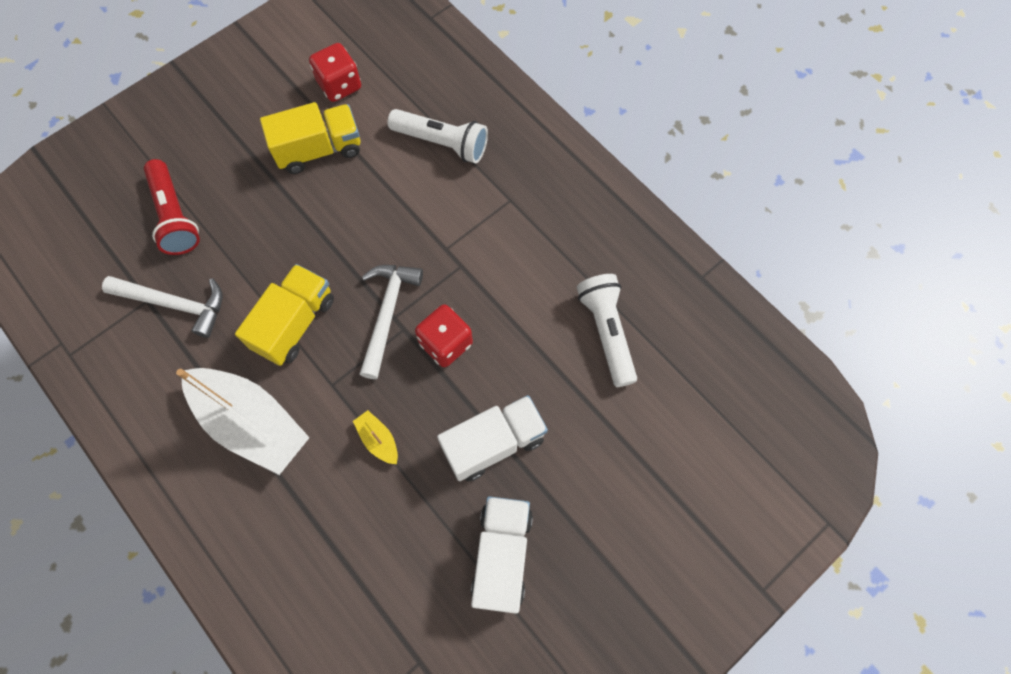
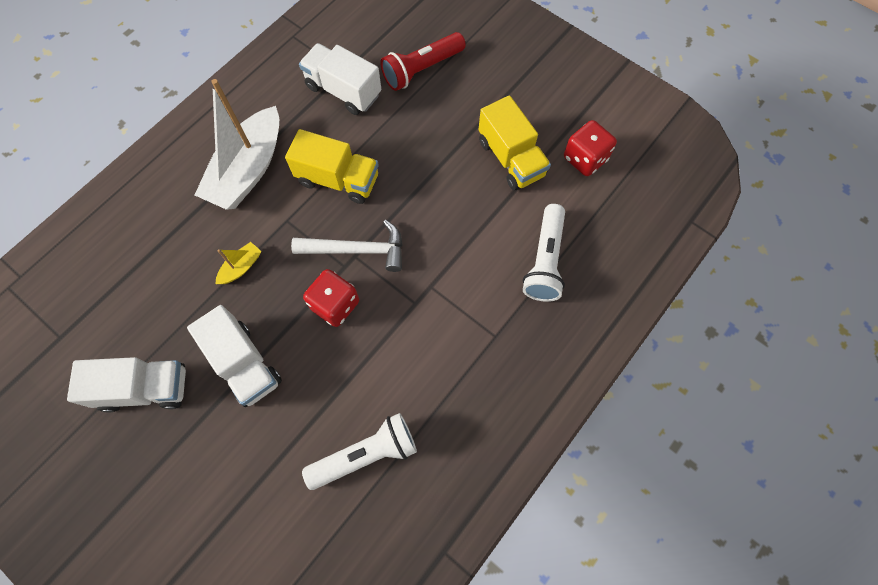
camera: 80 degrees right, 0 degrees up
white hammer [102,276,222,338] -> white truck [299,43,381,115]

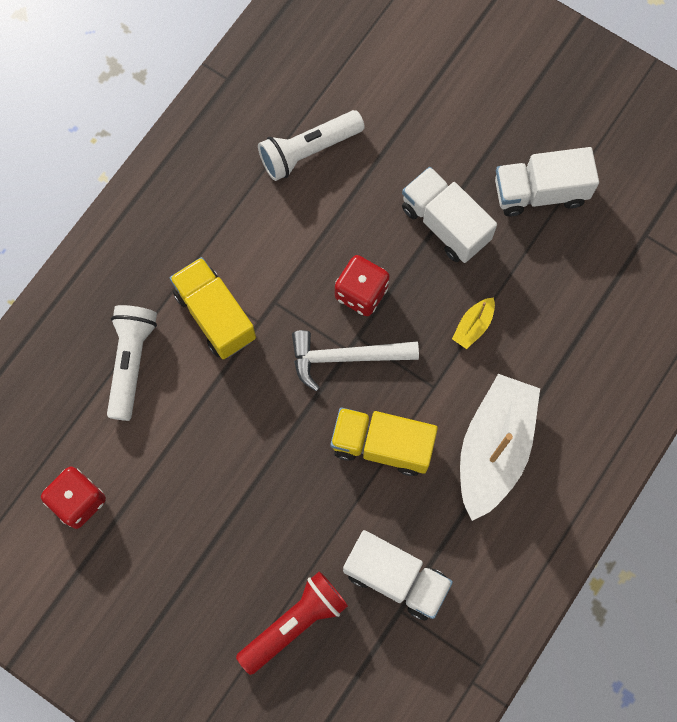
camera: 175 degrees right, 5 degrees up
yellow truck [478,95,551,190] -> yellow truck moved to [170,257,256,359]

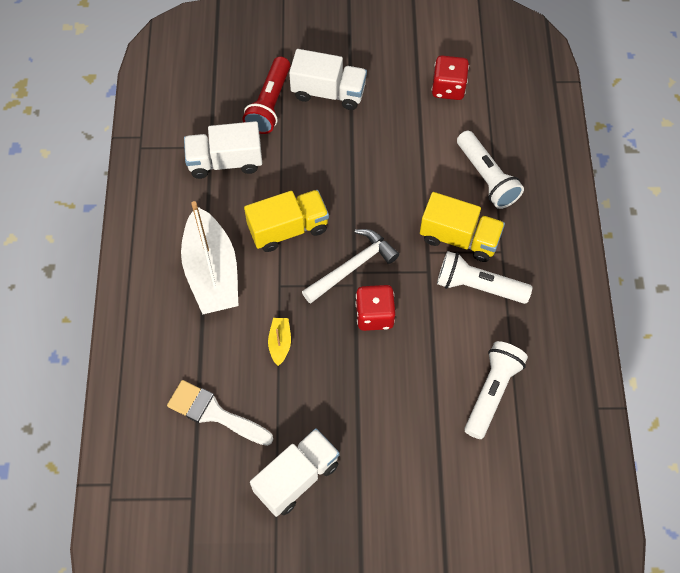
camera: 145 degrees right, 10 degrees down
white truck [402,167,497,263] -> white truck moved to [289,49,367,110]
none -> white brush [167,380,273,446]
none -> white flashlight [437,251,532,304]

